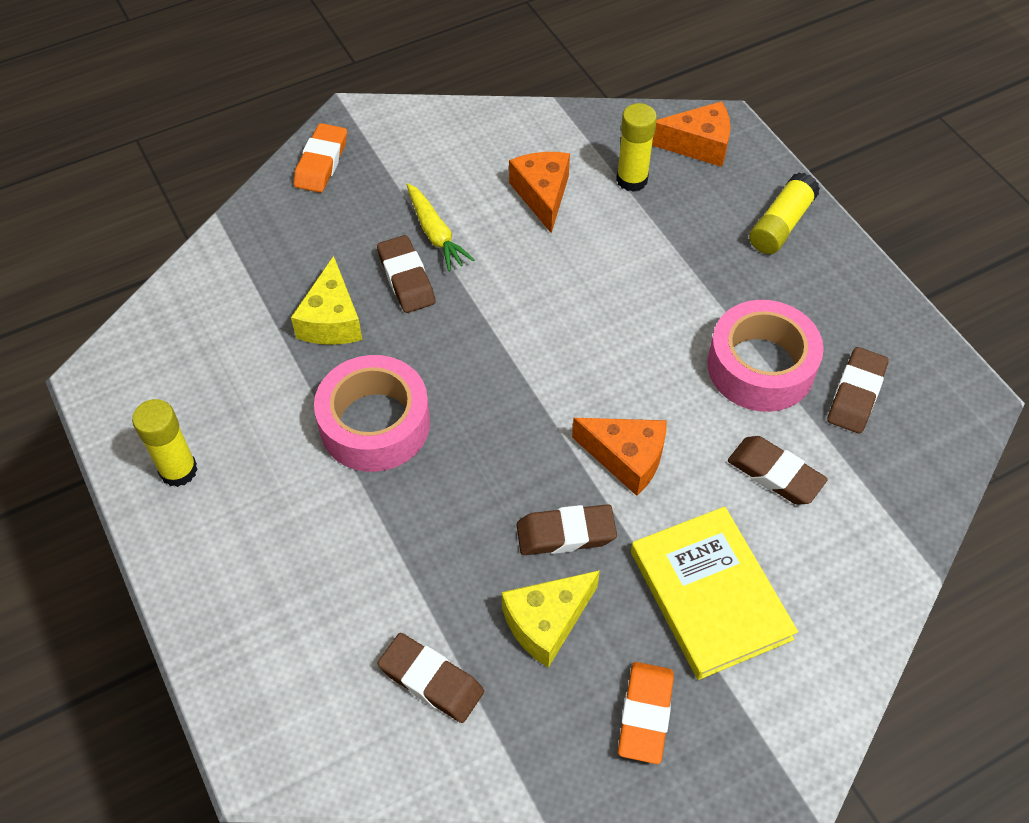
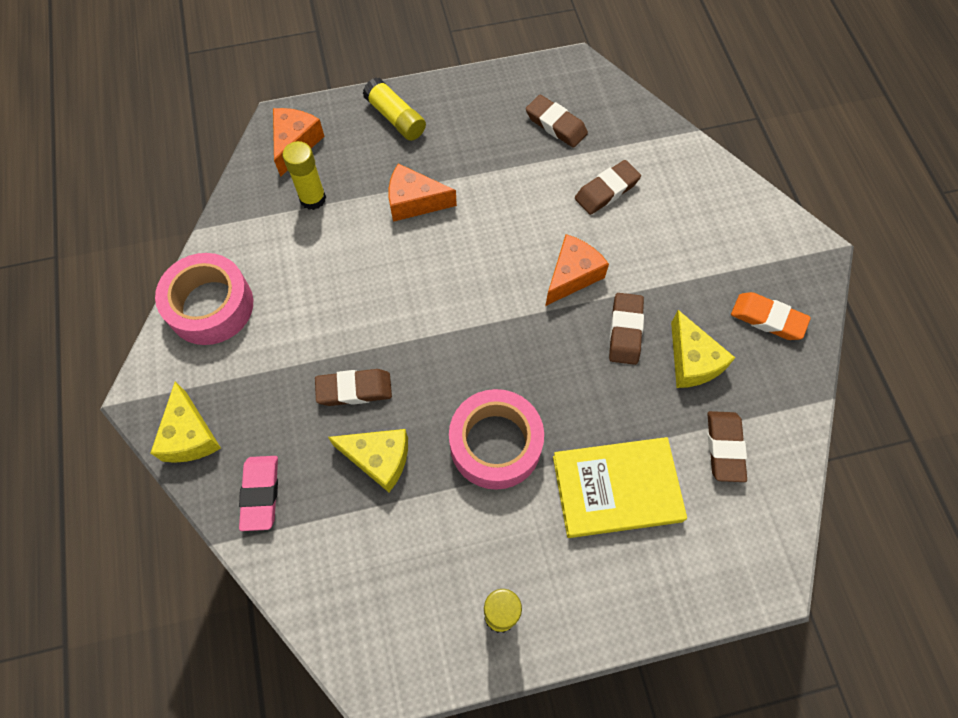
camera: 75 degrees left, 10 degrees up
orange eraser [294,123,347,193] -> yellow cheese [151,381,221,463]
brown eraser [378,633,484,723] -> brown eraser turned 45 degrees counterclockwise [707,411,747,482]
yellow carrot [406,183,475,271] -> none
orange cheese [509,152,570,233] -> orange cheese moved to [388,164,457,222]
yellow book [631,507,798,680] -> yellow book moved to [553,437,687,538]
pink tape [707,300,824,412] -> pink tape moved to [155,253,253,345]
none -> pink eraser [239,456,278,531]

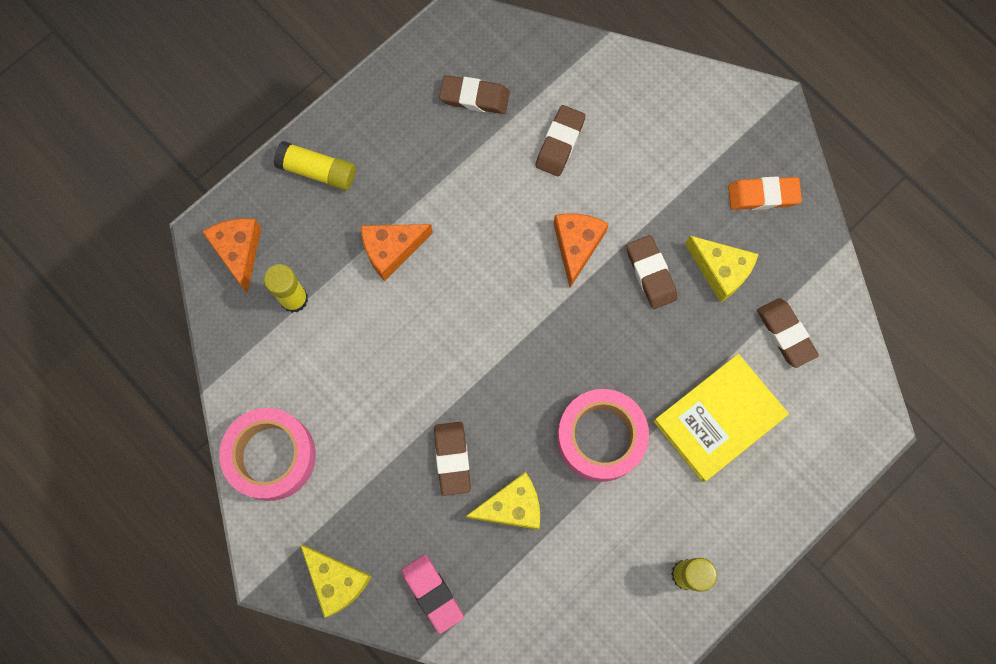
camera: 30 degrees left, 10 degrees up
brown eraser [315,369,392,406] -> brown eraser turned 60 degrees counterclockwise [434,422,471,496]

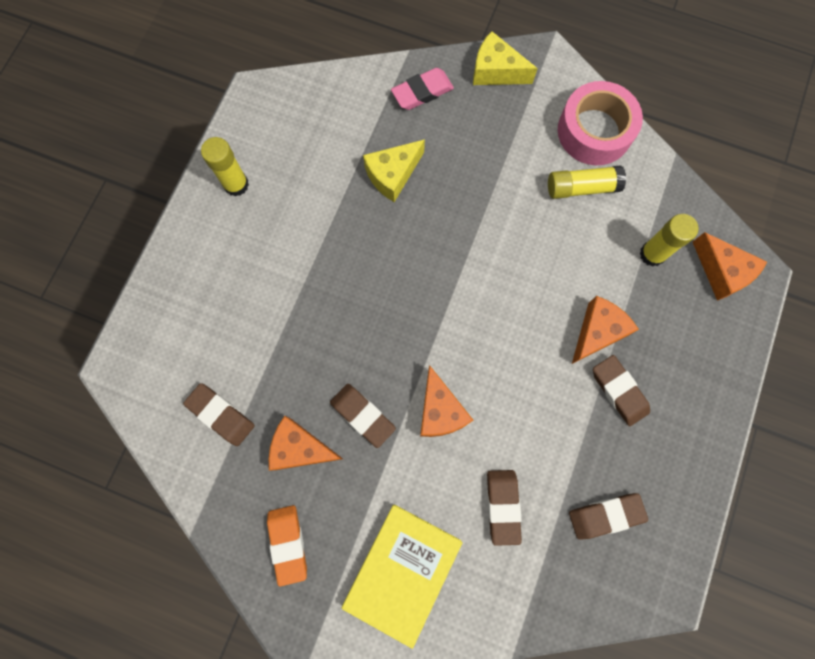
camera: 155 degrees right, 0 degrees up
yellow glue stick [274,141,356,191] -> yellow glue stick moved to [548,165,626,199]
pink eraser [401,555,464,634] -> pink eraser turned 60 degrees counterclockwise [391,68,454,110]
brown eraser [434,422,471,496] -> brown eraser moved to [593,355,650,426]
pink tape [557,389,649,482] -> none
yellow book [653,354,789,482] -> yellow book moved to [342,504,463,649]
yellow cheese [685,236,759,302] -> orange cheese [269,416,343,471]
orange eraser [728,176,802,210] -> orange eraser turned 75 degrees counterclockwise [267,505,307,587]

